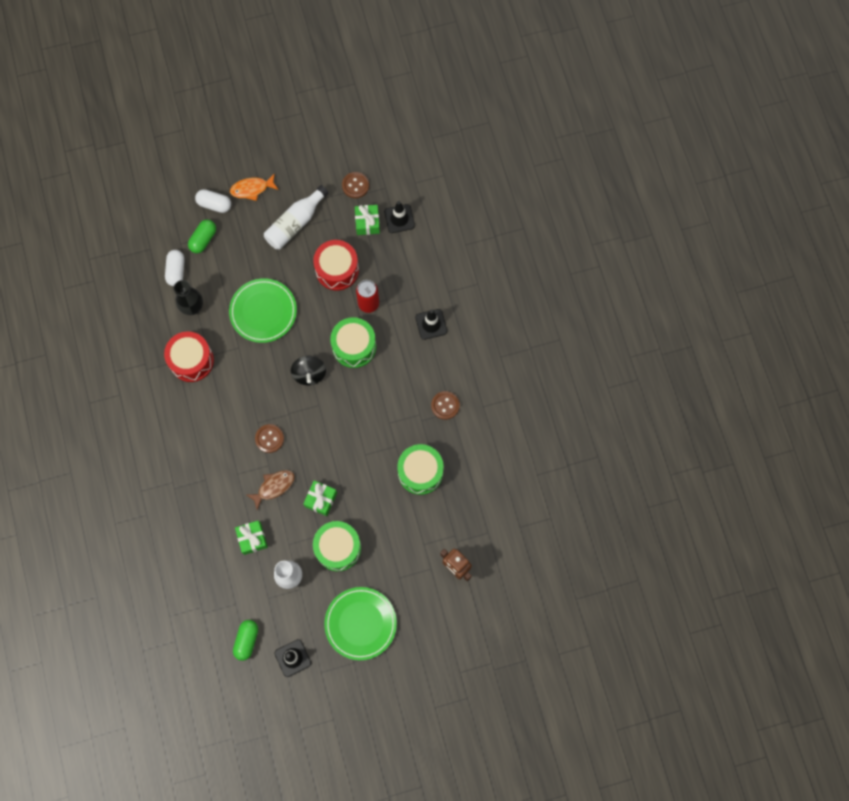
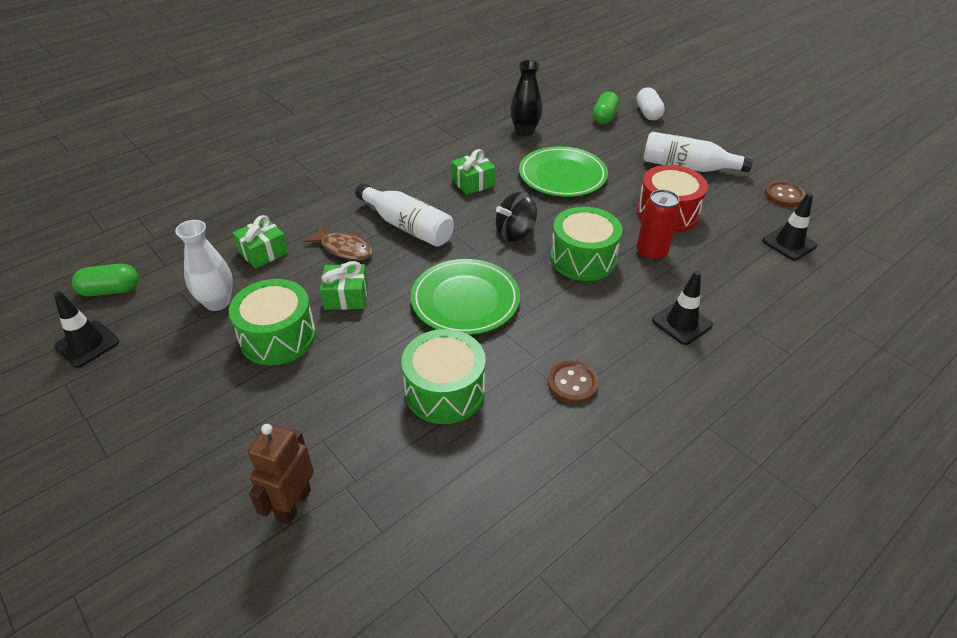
camera: 65 degrees right, 30 degrees down
red drum [164,331,214,382] -> none
white capsule [165,250,185,286] -> none
green capsule [188,220,216,253] -> green capsule turned 75 degrees counterclockwise [593,92,619,124]
orange fish [230,173,279,201] -> none
brown button [255,424,284,453] -> white bottle [355,183,454,247]
green plate [324,587,397,660] -> green plate moved to [411,259,520,335]
green gift [355,205,380,235] -> green gift moved to [451,149,496,195]

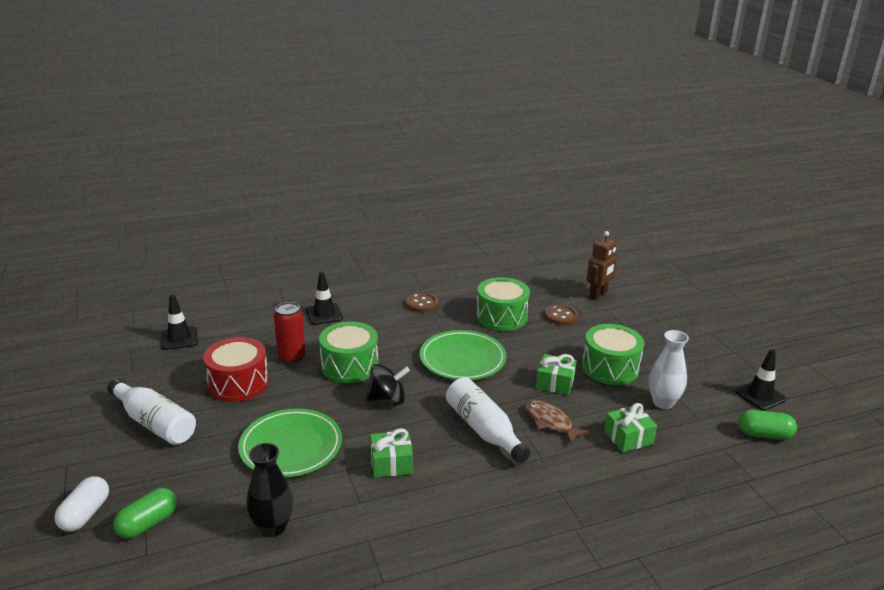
camera: 160 degrees left, 15 degrees down
brown button [765,181,806,207] -> brown button moved to [545,305,578,325]

